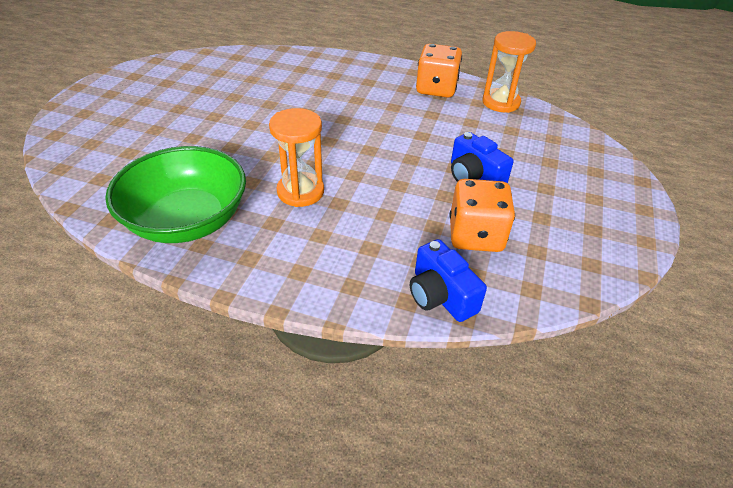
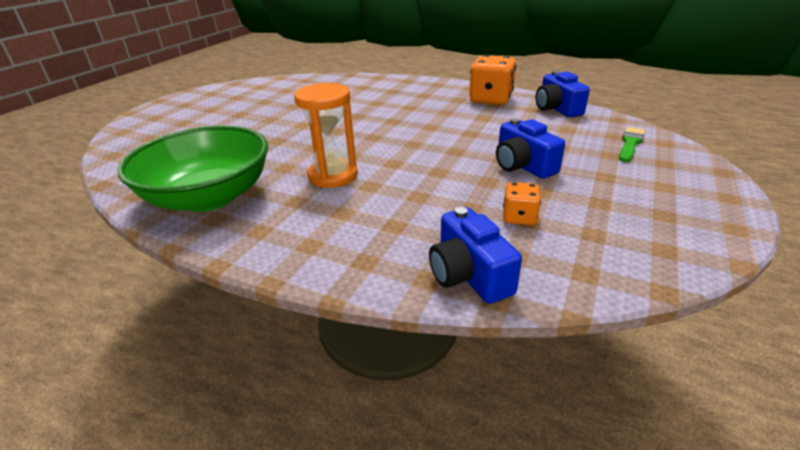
camera: 10 degrees right, 10 degrees down
orange dice [449,179,515,252] -> orange dice [503,182,541,225], size x0.52
orange hourglass [483,31,536,113] -> blue camera [536,71,590,117]
none -> green brush [619,127,645,162]

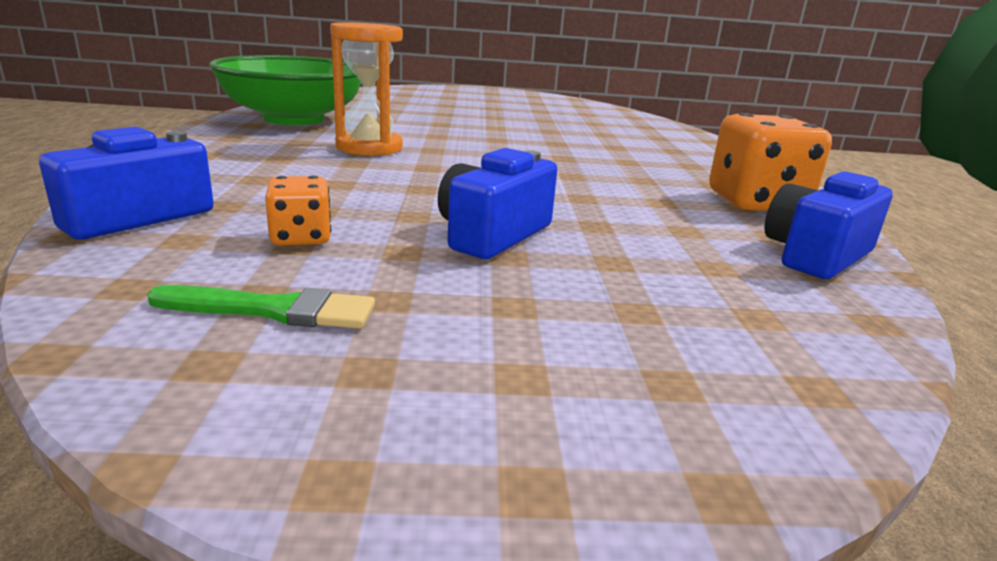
camera: 60 degrees right, 10 degrees down
green brush [619,127,645,162] -> green brush moved to [147,285,375,329]

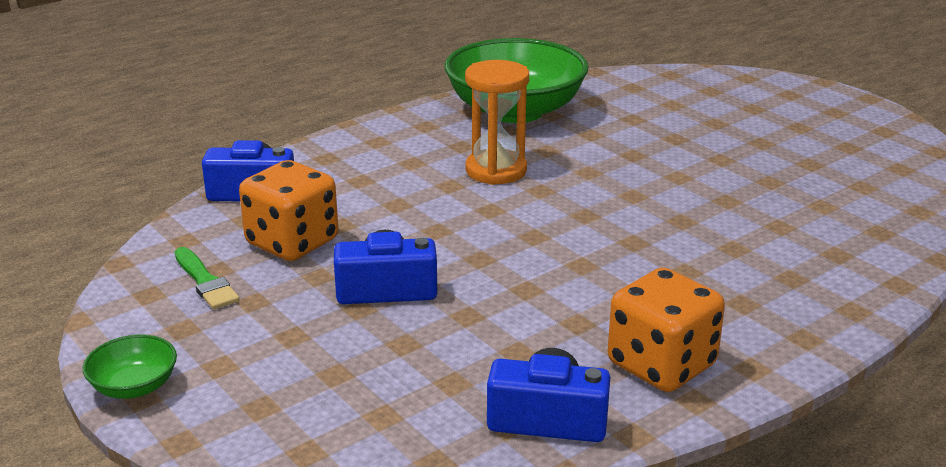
camera: 55 degrees right, 5 degrees up
orange dice [265,176,331,246] -> orange dice [239,160,338,261], size x1.91
none -> green bowl [83,334,177,399]

